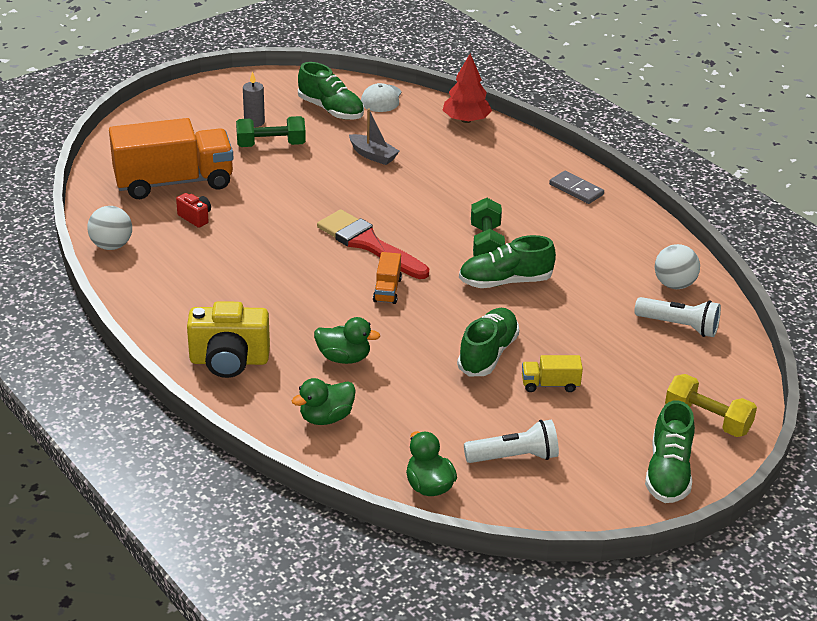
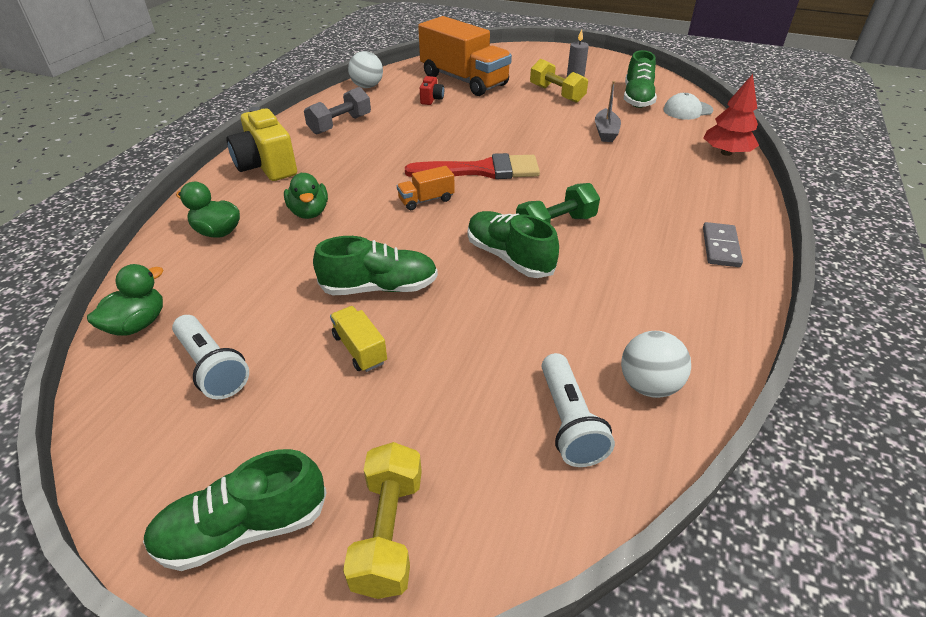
camera: 60 degrees right, 5 degrees up
green dumbbell [236,116,306,147] -> yellow dumbbell [530,59,588,103]
red brush [317,210,429,279] -> red brush turned 75 degrees clockwise [405,153,540,179]
none -> grey dumbbell [304,87,371,135]

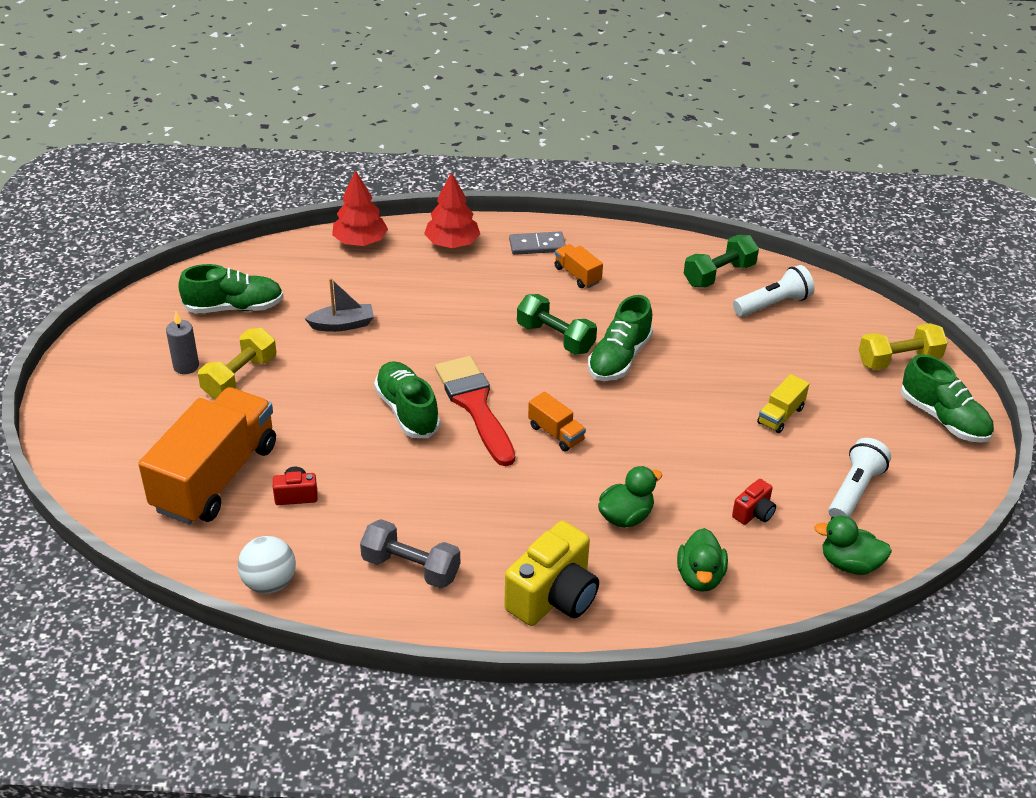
camera: 110 degrees left, 0 degrees up
green shoe [313,236,438,295] -> green shoe moved to [374,361,440,438]
white ball [621,331,691,398] -> green dumbbell [684,235,759,288]
white cap [663,93,713,120] -> none
none -> red tree [424,172,480,248]
none -> orange truck [555,244,603,288]
none -> red camera [732,479,776,525]

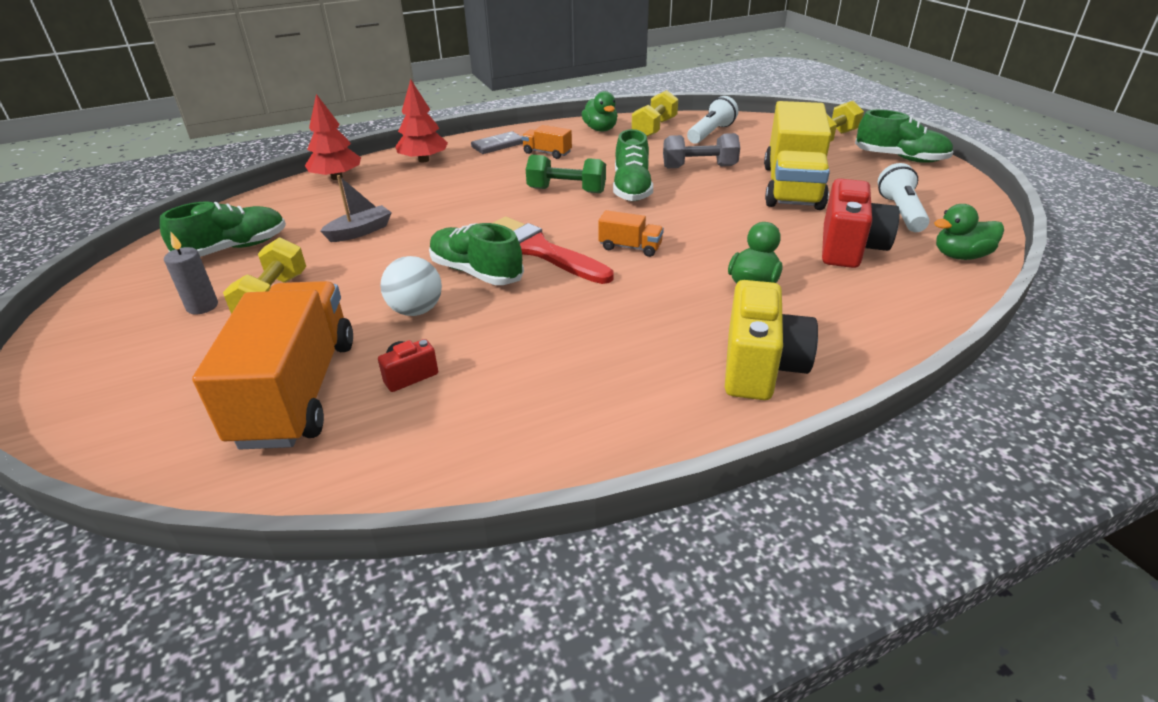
camera: 25 degrees left, 5 degrees down
white ball [238,536,296,594] -> white ball moved to [380,256,442,316]
grey dumbbell [360,519,460,589] -> grey dumbbell moved to [663,133,740,168]
green duck [677,528,728,592] -> green duck moved to [582,91,618,132]
green dumbbell [684,235,759,288] -> yellow dumbbell [631,90,678,137]
red camera [732,479,776,525] -> red camera [822,178,900,268], size x2.06
yellow truck [757,374,809,433] -> yellow truck [764,101,831,210], size x2.35

